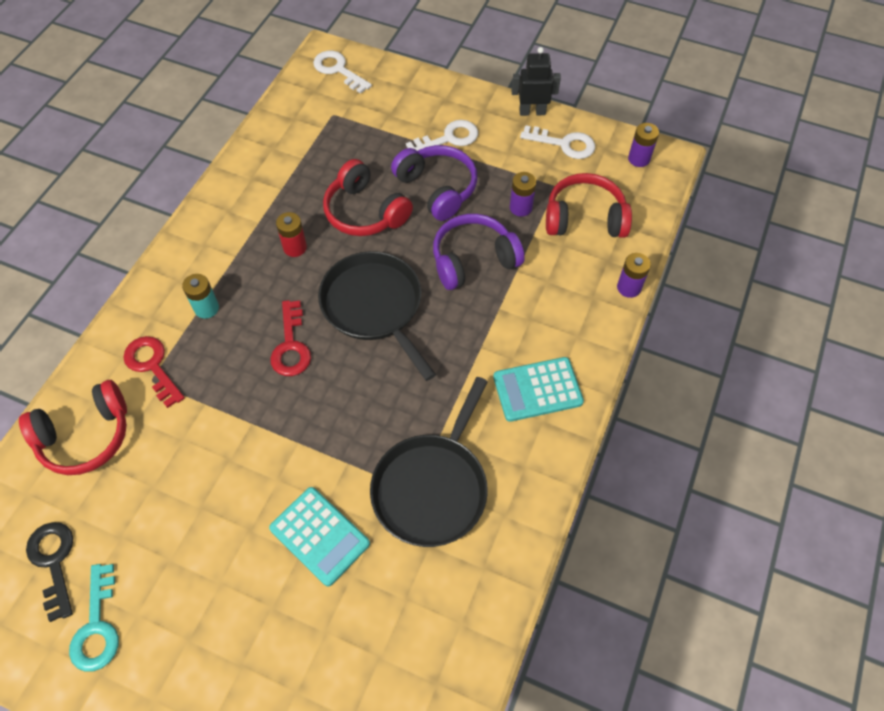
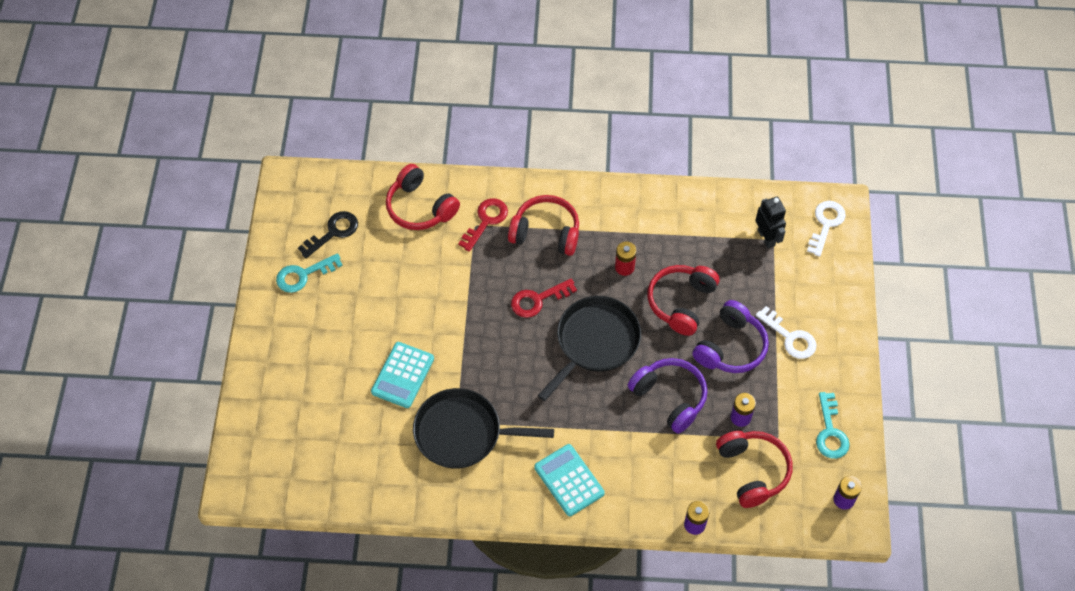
camera: 70 degrees right, 0 degrees up
turquoise battery [182,274,219,319] -> red headphones [508,195,579,256]
black robot [511,47,561,116] -> black robot moved to [755,197,786,248]
white key [520,125,595,159] -> turquoise key [816,392,850,459]

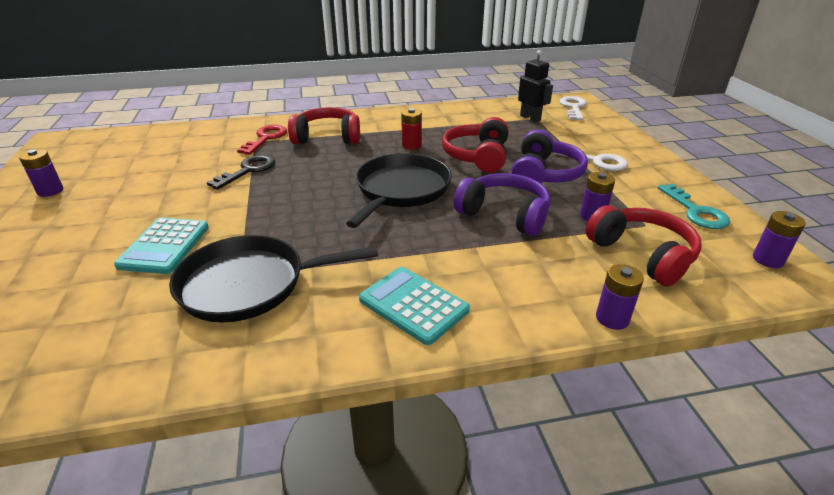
camera: 15 degrees left, 25 degrees down
turquoise key [276,253,343,293] -> purple battery [19,149,63,197]
black key [298,211,358,258] -> black key moved to [207,155,275,190]
red headphones [386,164,460,230] -> none
red key [511,278,577,318] -> none

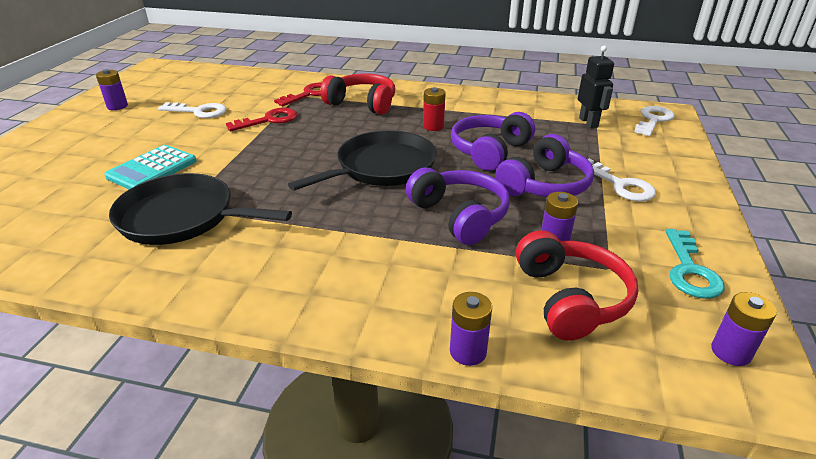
camera: 25 degrees right, 0 degrees up
black key [207,155,275,190] -> red key [226,108,297,132]
turquoise calculator [359,267,470,345] -> none
red headphones [442,117,508,173] -> purple headphones [451,112,535,171]
none -> white key [158,102,226,118]

